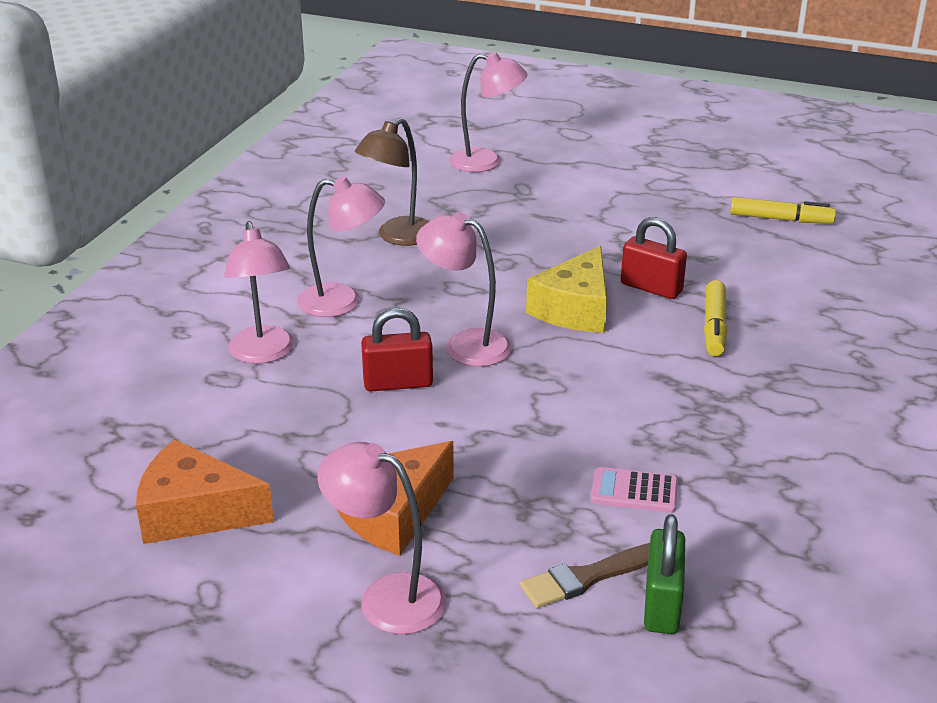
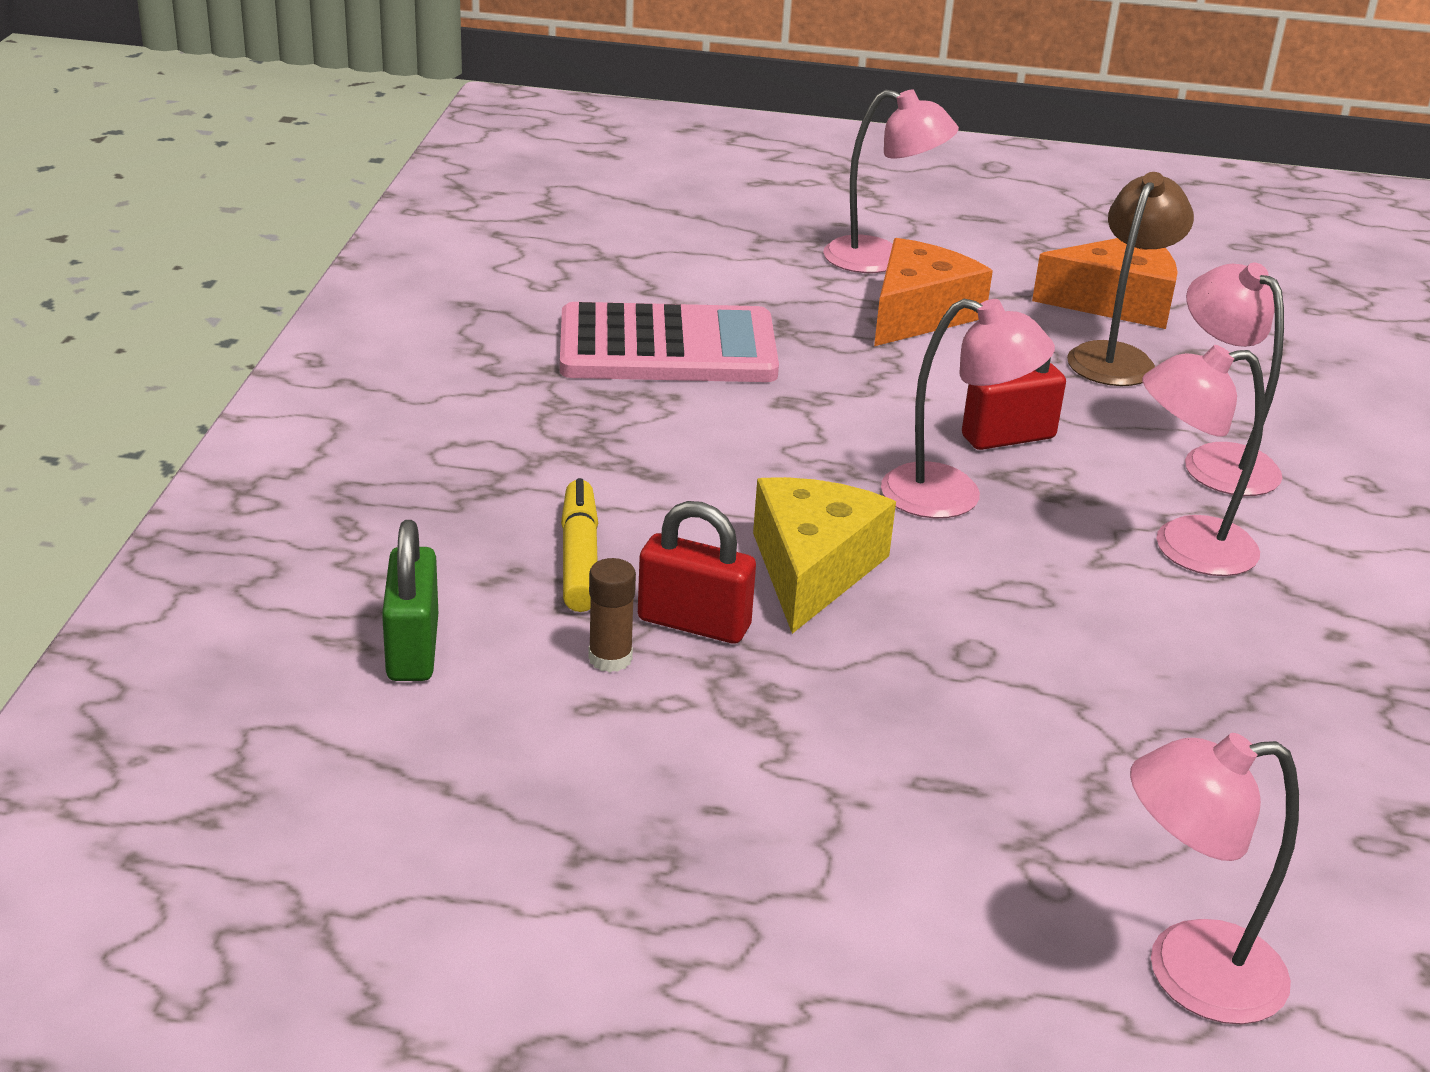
camera: 165 degrees right, 0 degrees up
brown lamp [355,118,429,246] -> brown lamp moved to [1067,172,1194,386]
brown brush [520,543,650,608] -> none
pink calculator [591,467,678,513] -> pink calculator [560,302,779,382], size x2.21
green padlock [644,514,685,634] -> green padlock moved to [382,520,438,681]
yellow marker [730,197,836,223] -> none
none -> brown glue stick [588,558,636,672]

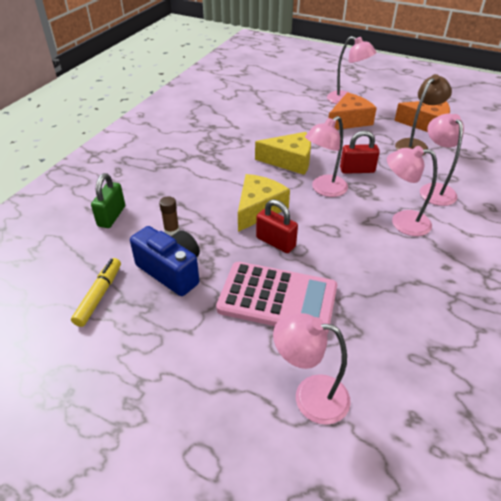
camera: 20 degrees right, 10 degrees up
pink calculator [560,302,779,382] -> pink calculator moved to [216,262,337,334]
yellow marker [561,478,598,612] -> yellow marker moved to [71,258,121,327]
red padlock [638,501,756,644] -> red padlock moved to [256,199,298,253]
pink lamp [881,298,1055,518] -> pink lamp turned 105 degrees clockwise [305,116,348,197]
none -> blue camera [130,226,200,296]
none -> yellow cheese [255,132,311,175]

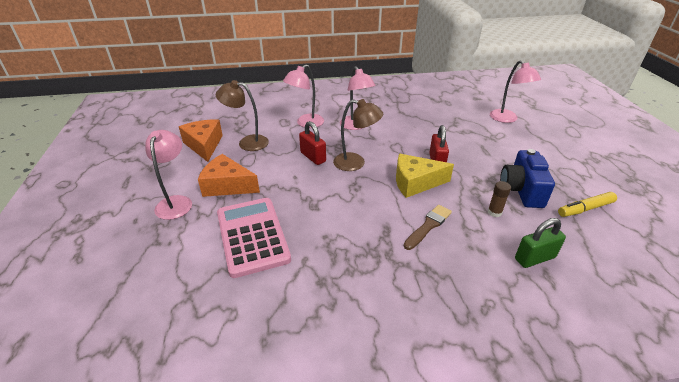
camera: 125 degrees left, 5 degrees down
pink calculator [216,262,337,334] -> pink calculator moved to [217,198,291,278]
yellow cheese [255,132,311,175] -> none
pink lamp [305,116,348,197] -> brown lamp [333,99,384,171]
none -> brown brush [404,205,452,250]

